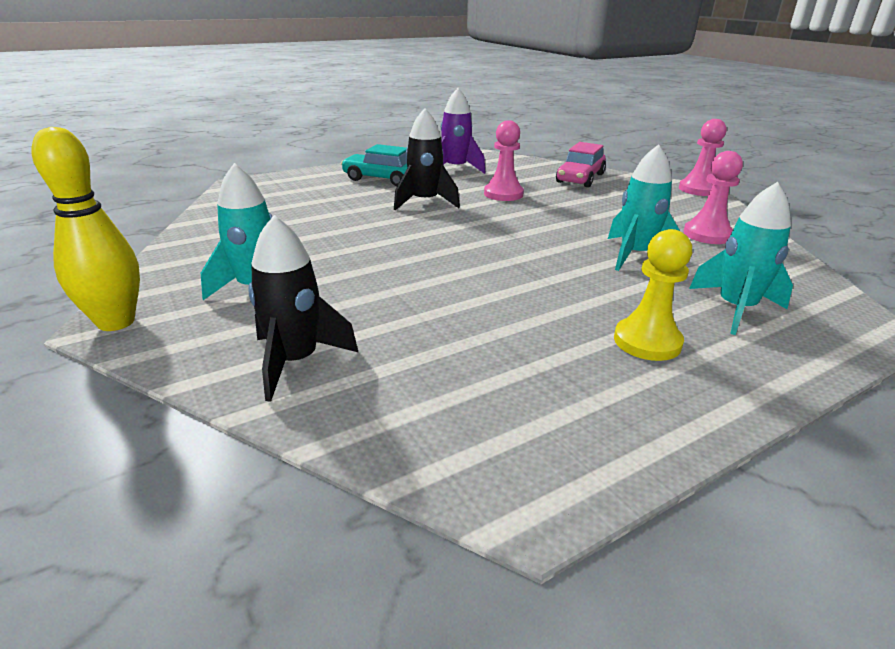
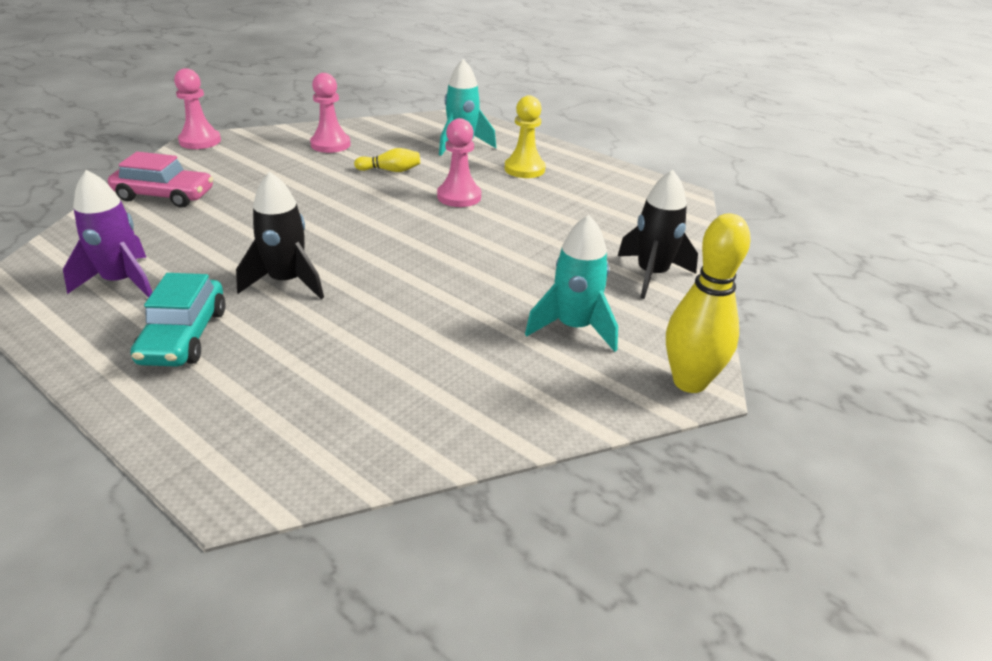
camera: 110 degrees left, 5 degrees up
pink pawn [484,120,524,201] -> pink pawn moved to [437,118,481,207]
turquoise rocket [608,144,680,271] -> yellow bowling pin [354,148,420,172]

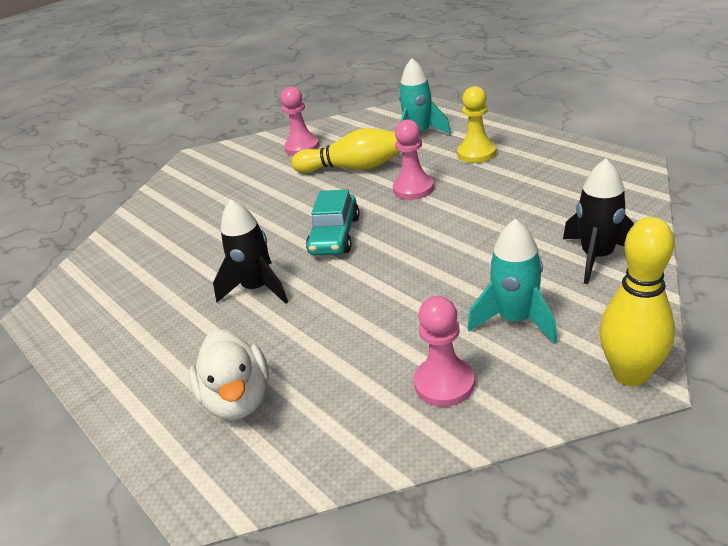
camera: 15 degrees right, 0 degrees up
purple rocket [63,170,152,298] -> none
pink car [108,152,213,208] -> none
turquoise car [131,273,226,367] -> turquoise car moved to [306,189,360,255]
pink pawn [174,68,221,149] -> pink pawn moved to [414,296,475,407]
yellow bowling pin [354,148,420,172] -> yellow bowling pin [292,128,402,173], size x1.88
none -> white duck [189,329,269,420]

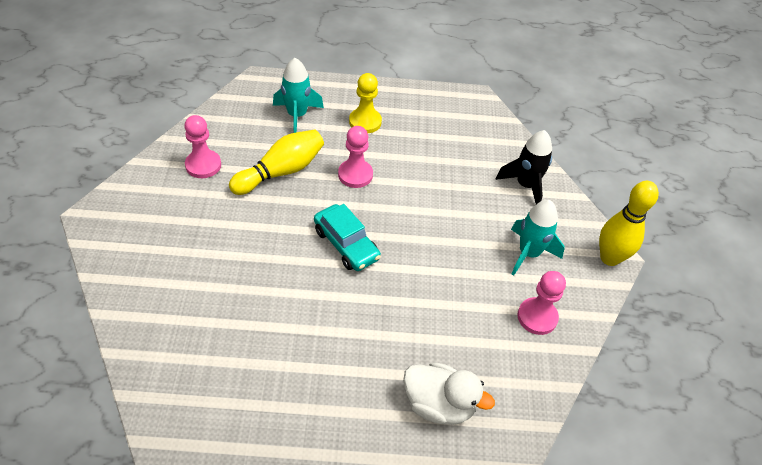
camera: 55 degrees left, 15 degrees up
black rocket [213,199,288,304] -> none

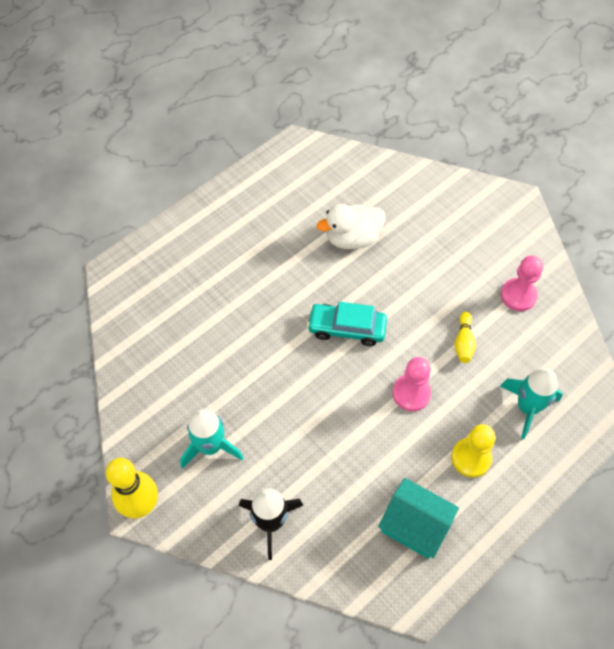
camera: 140 degrees right, 10 degrees up
yellow bowling pin [229,130,324,195] -> yellow bowling pin [455,312,476,363], size x0.53
white duck [403,362,495,425] -> white duck moved to [317,204,385,249]
pink pawn [517,271,566,335] -> none
none -> turquoise house [378,478,459,559]

